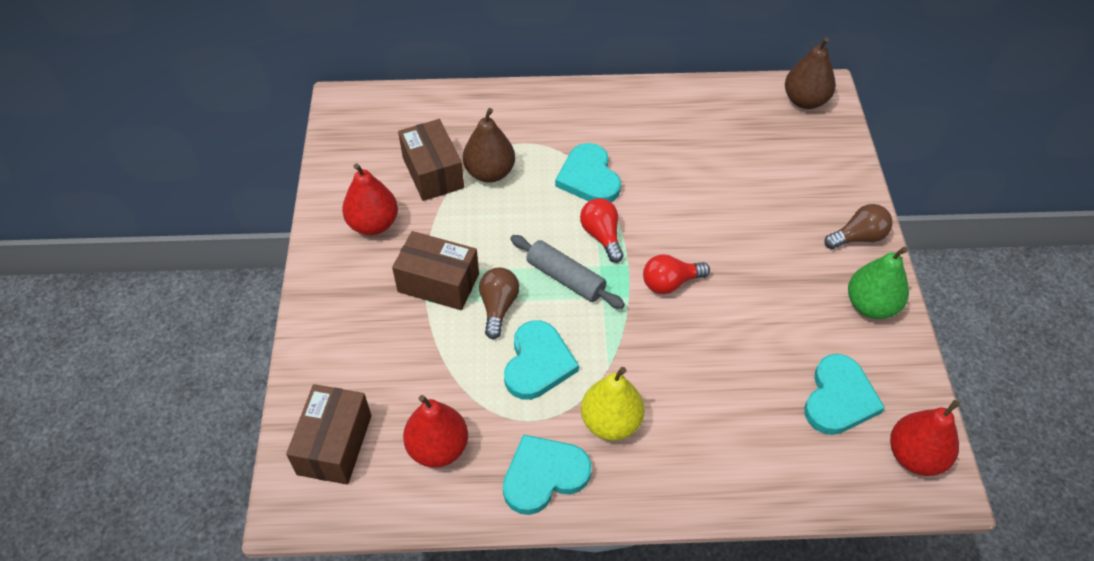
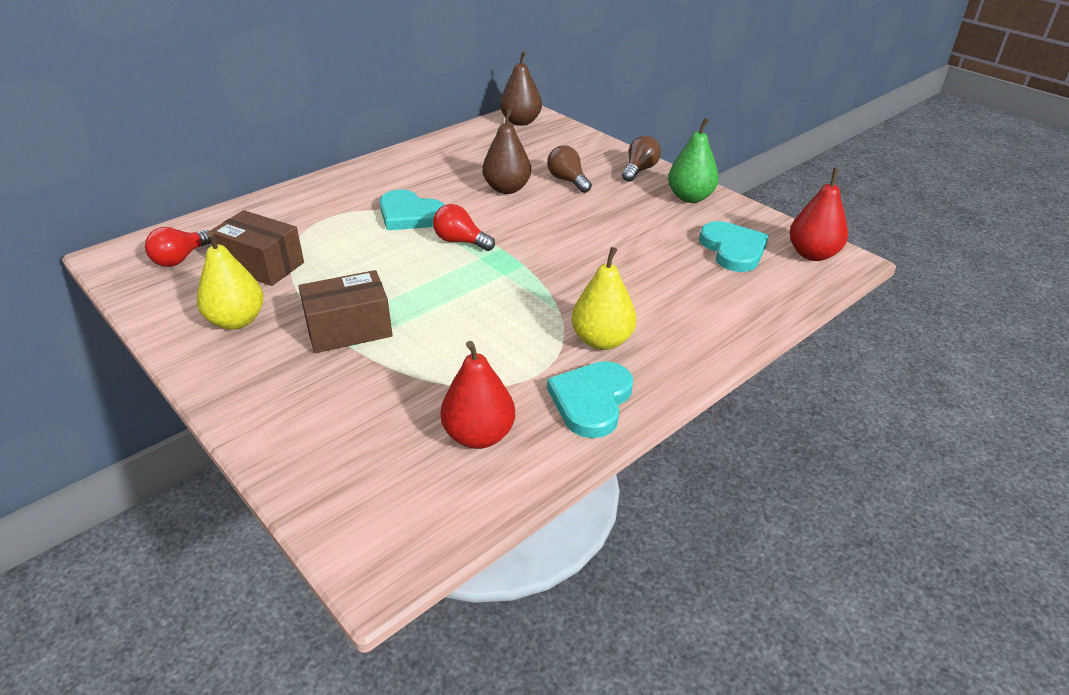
camera: 40 degrees left, 15 degrees down
brown box [286,384,371,485] -> none
red pear [342,163,398,235] -> yellow pear [197,232,264,330]
brown pear [463,108,515,183] -> brown pear moved to [482,109,531,194]
brown light bulb [479,268,519,339] -> brown light bulb moved to [547,146,592,193]
turquoise heart [504,320,579,400] -> none
grey rolling pin [510,235,625,309] -> none
red light bulb [643,254,710,294] -> red light bulb moved to [145,227,211,267]

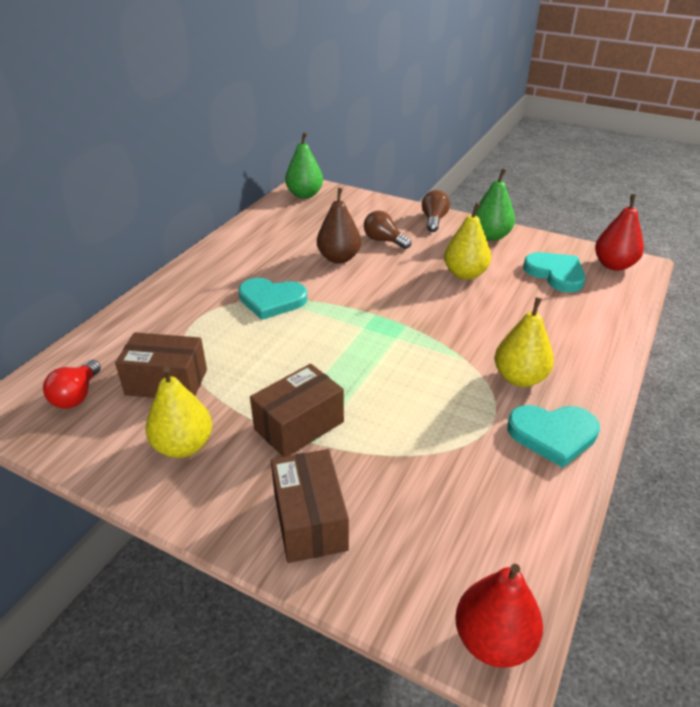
camera: 20 degrees left, 0 degrees up
red light bulb [433,204,495,251] -> none
red pear [440,341,515,449] -> red pear moved to [455,564,543,668]
brown pear [500,51,542,126] -> green pear [285,132,323,199]
turquoise heart [547,361,633,438] -> turquoise heart turned 90 degrees counterclockwise [507,405,600,468]
none -> brown box [271,449,349,563]
none -> yellow pear [444,203,491,280]

